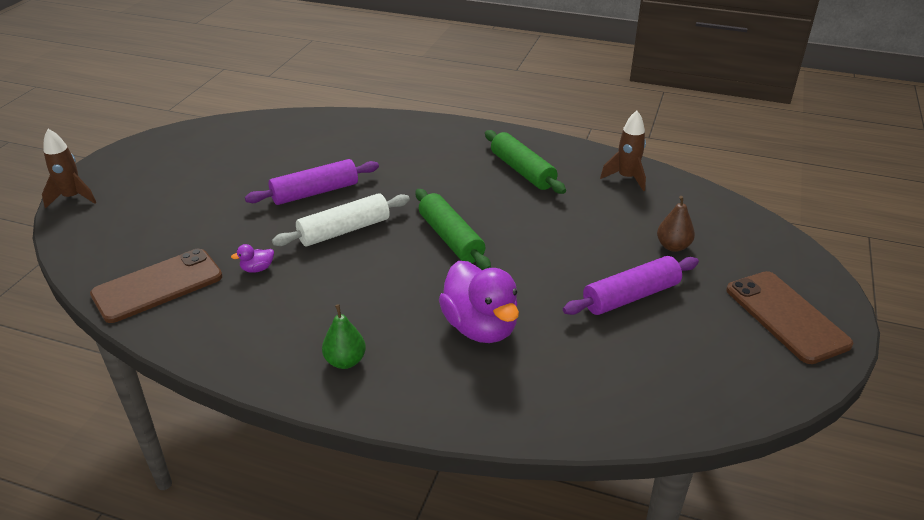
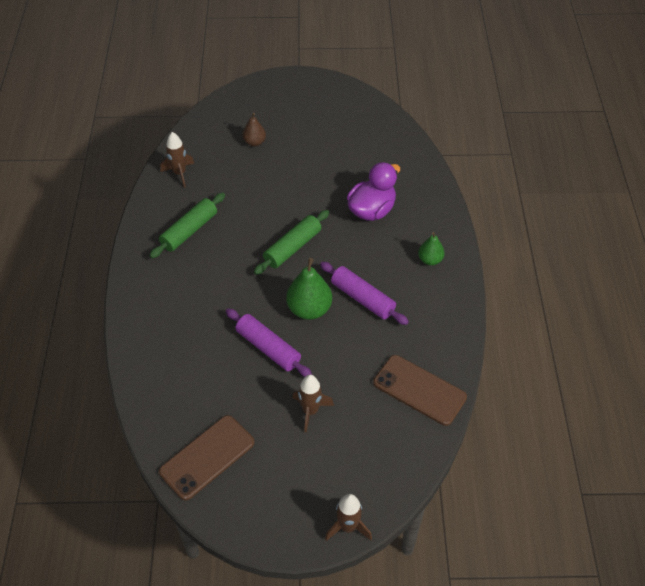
camera: 110 degrees left, 15 degrees up
purple duck [231,244,274,273] -> none
white rolling pin [272,193,410,246] -> green pear [286,258,332,320]
purple rolling pin [563,256,699,315] -> purple rolling pin moved to [320,262,409,325]
brown phone [726,271,853,364] -> brown phone moved to [159,415,254,500]
none -> brown rocket [292,375,334,433]

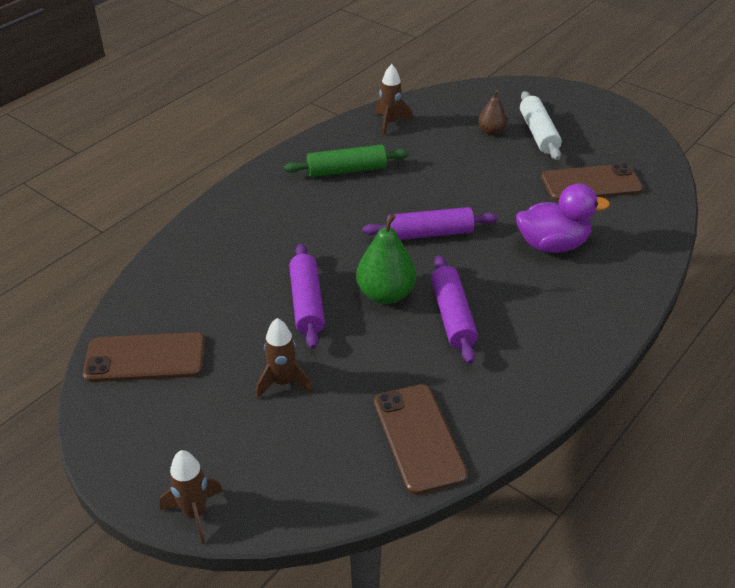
camera: 40 degrees right, 10 degrees down
green rolling pin [254,210,329,275] -> purple rolling pin [362,207,498,240]
green pear [418,232,445,265] -> none
none -> white rolling pin [520,91,562,160]
none -> brown phone [541,163,643,201]

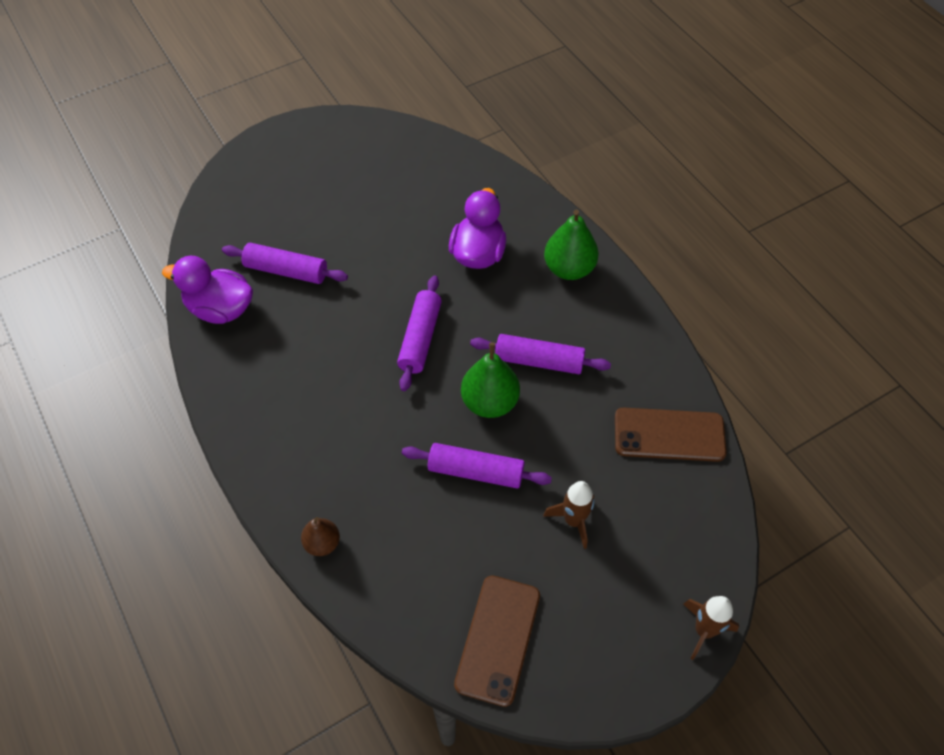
camera: 70 degrees left, 15 degrees up
green rolling pin [284,145,409,177] -> none
brown rocket [375,64,413,136] -> purple duck [162,256,253,324]
brown pear [478,90,507,135] -> brown pear moved to [301,517,340,556]
white rolling pin [520,91,562,160] -> none
brown phone [541,163,643,201] -> none
none -> purple rolling pin [222,243,348,284]
none -> green pear [544,209,599,280]

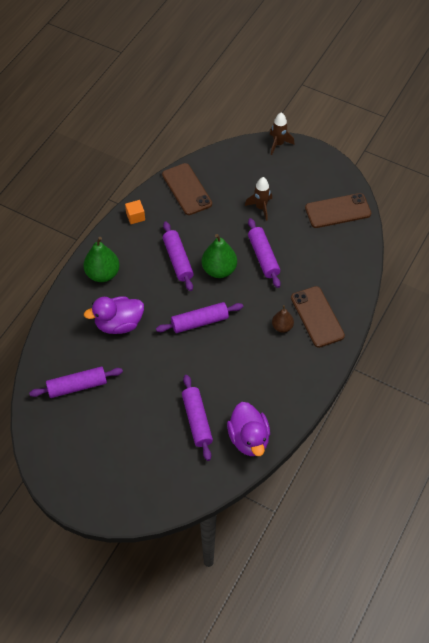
camera: 120 degrees left, 0 degrees up
brown pear [301,517,340,556] -> brown pear moved to [272,305,294,333]
none -> purple rolling pin [29,367,123,398]
none -> orange cube [125,200,145,224]
none -> brown phone [291,286,345,348]

